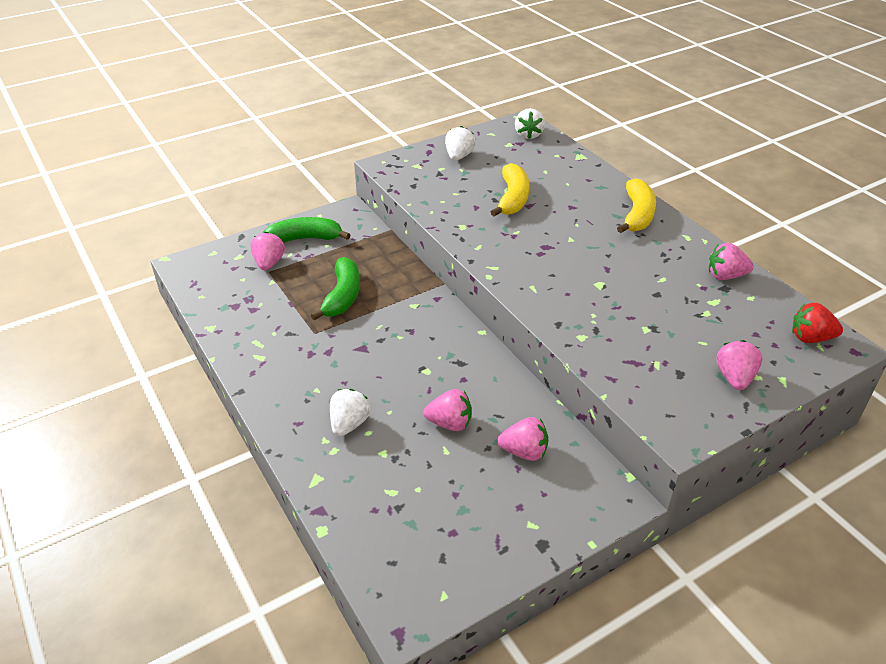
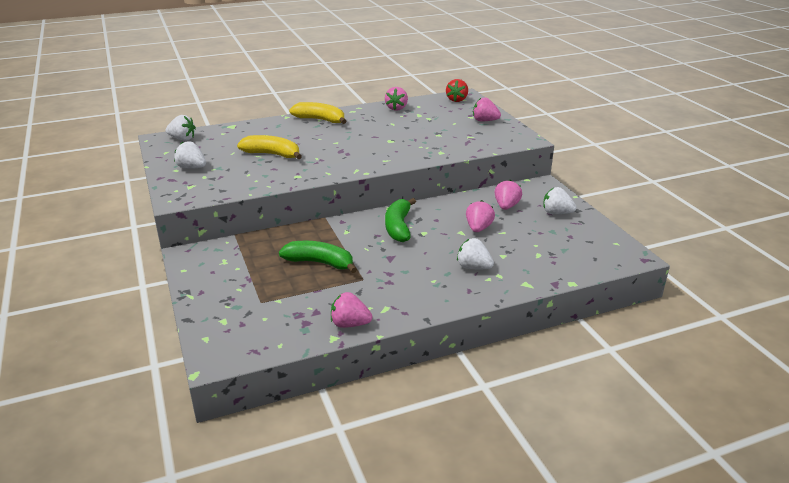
camera: 80 degrees left, 10 degrees down
pink strawberry [251,232,285,270] -> pink strawberry moved to [331,292,373,328]
green banana [263,217,350,243] -> green banana moved to [385,198,416,242]
none -> white strawberry [543,187,576,214]

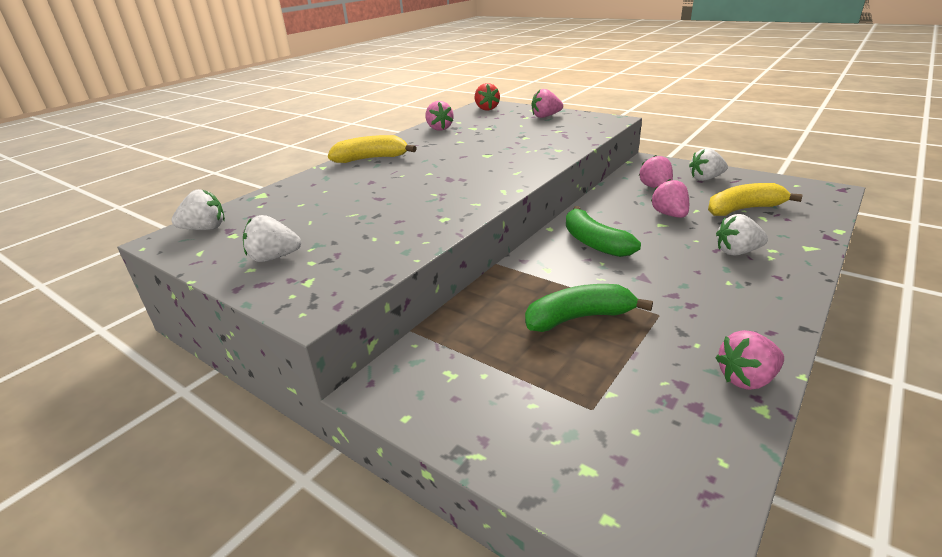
camera: 30 degrees left, 0 degrees up
yellow banana [237,135,302,159] -> yellow banana moved to [708,183,803,216]

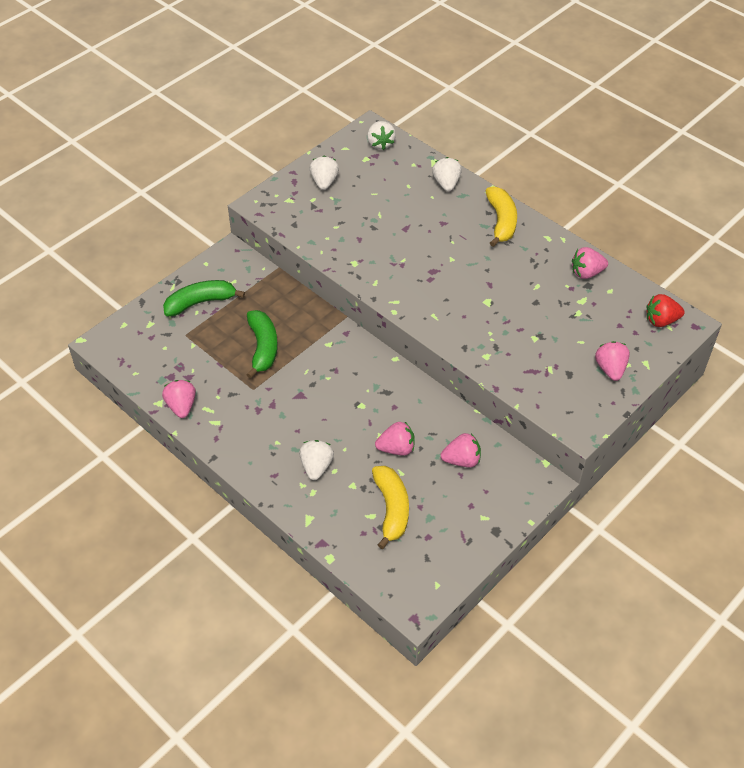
camera: 95 degrees right, 20 degrees up
green banana [566,206,641,257] -> green banana moved to [163,280,245,316]
white strawberry [689,148,728,181] -> white strawberry moved to [432,157,462,192]

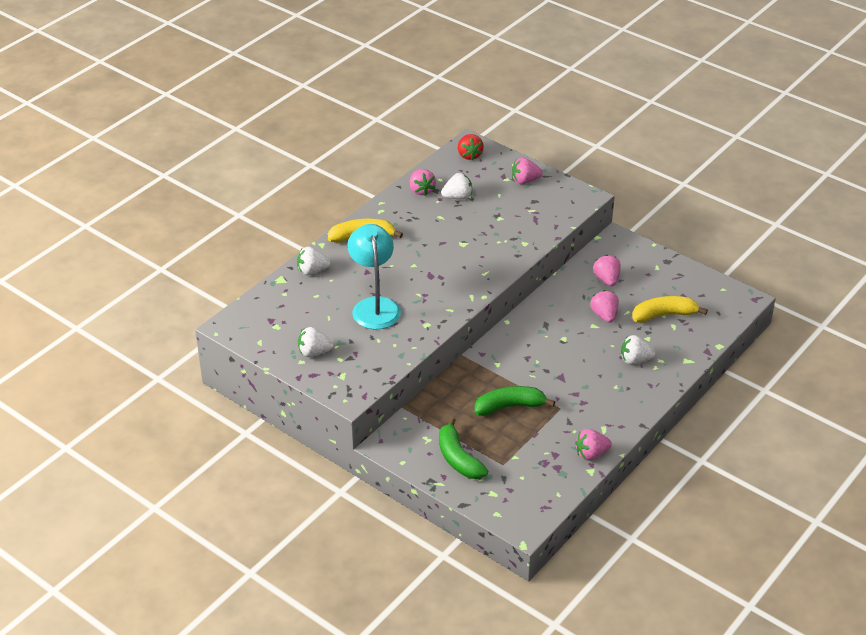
camera: 95 degrees left, 10 degrees down
white strawberry [367,121,396,150] -> white strawberry moved to [441,173,472,199]
none -> turquoise lamp [347,224,401,329]

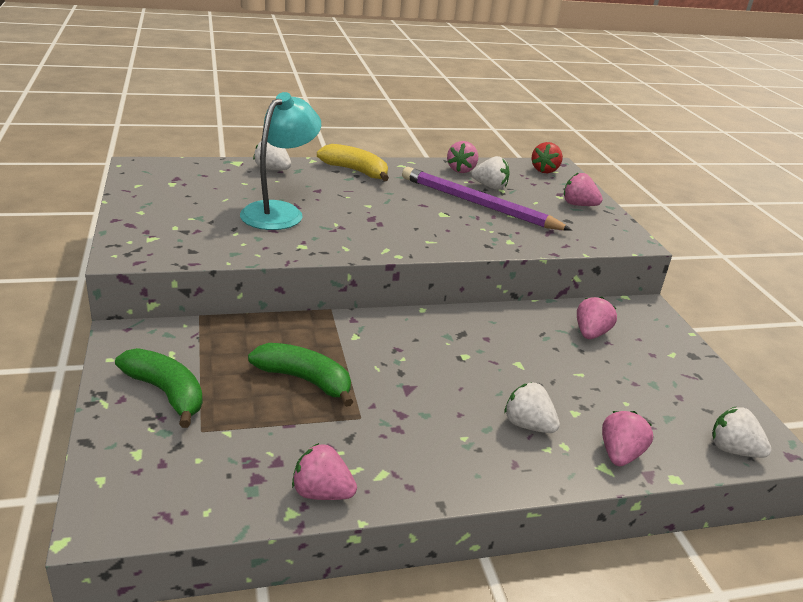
camera: 35 degrees right, 10 degrees down
white strawberry [298,327,333,357] -> white strawberry moved to [712,407,772,458]
green banana [439,417,488,479] -> green banana turned 120 degrees clockwise [115,348,203,428]
pink strawberry [590,290,619,323] -> pink strawberry moved to [602,411,653,466]
yellow banana [632,296,708,323] -> none
none -> purple pencil [402,167,572,231]

